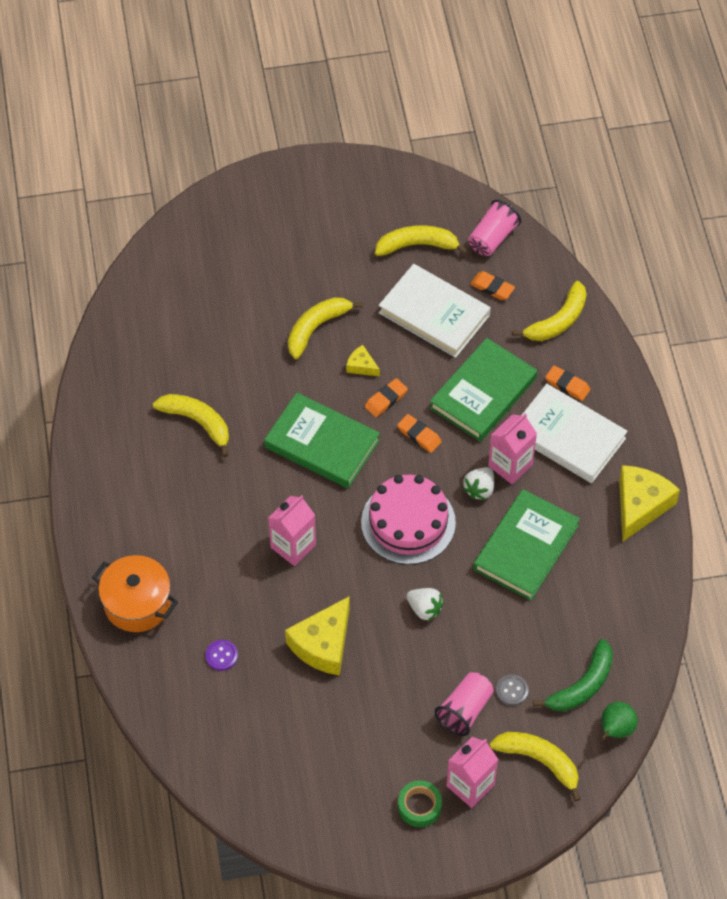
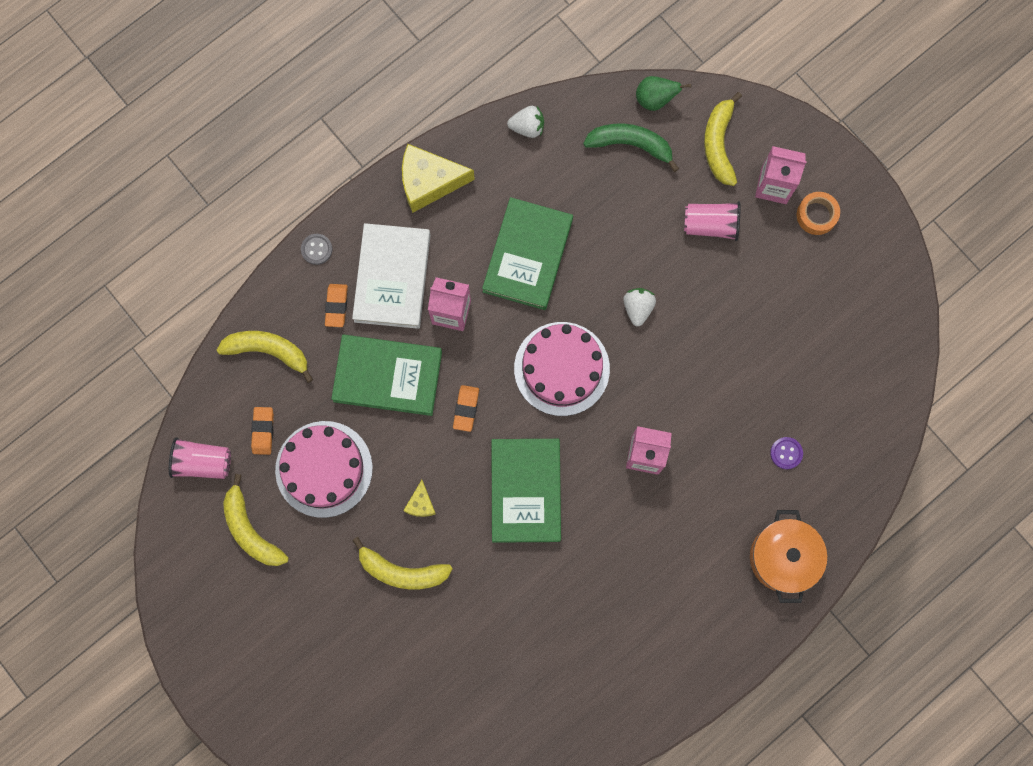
camera: 120 degrees left, 20 degrees up
yellow banana [153,394,229,457] -> none
yellow cheese [285,597,350,676] -> none
orange eraser [365,378,408,417] -> none
white book [379,264,491,358] -> pink cake [275,421,373,518]
green tape [398,780,442,827] -> orange tape [797,192,840,235]
white strawberry [463,467,494,500] -> white strawberry moved to [507,106,544,138]
green book [473,489,580,601] -> green book turned 75 degrees counterclockwise [482,197,573,310]
grey button [496,674,529,706] -> grey button moved to [301,234,332,265]

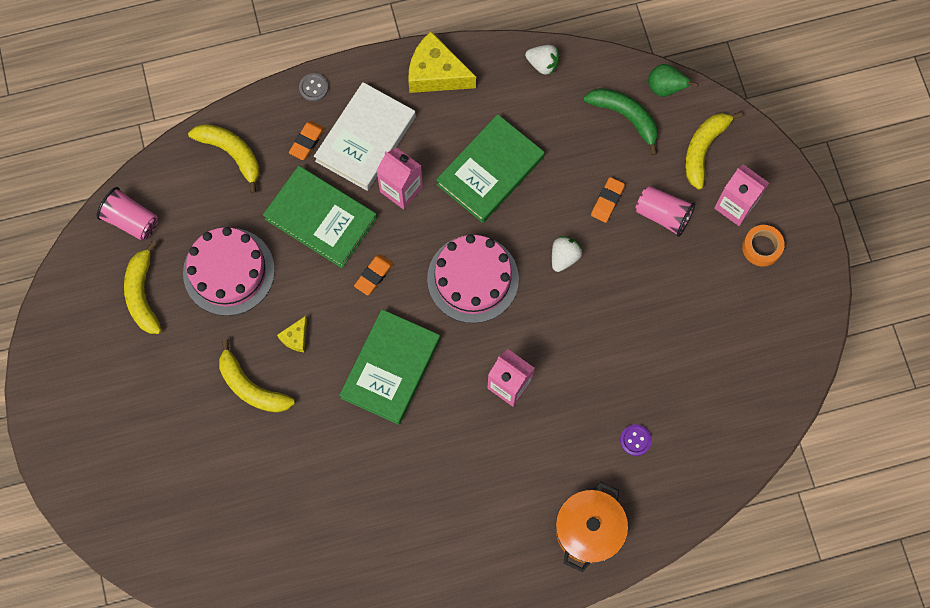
camera: 25 degrees right, 5 degrees down
orange eraser [251,407,274,455] -> orange eraser moved to [591,177,625,223]

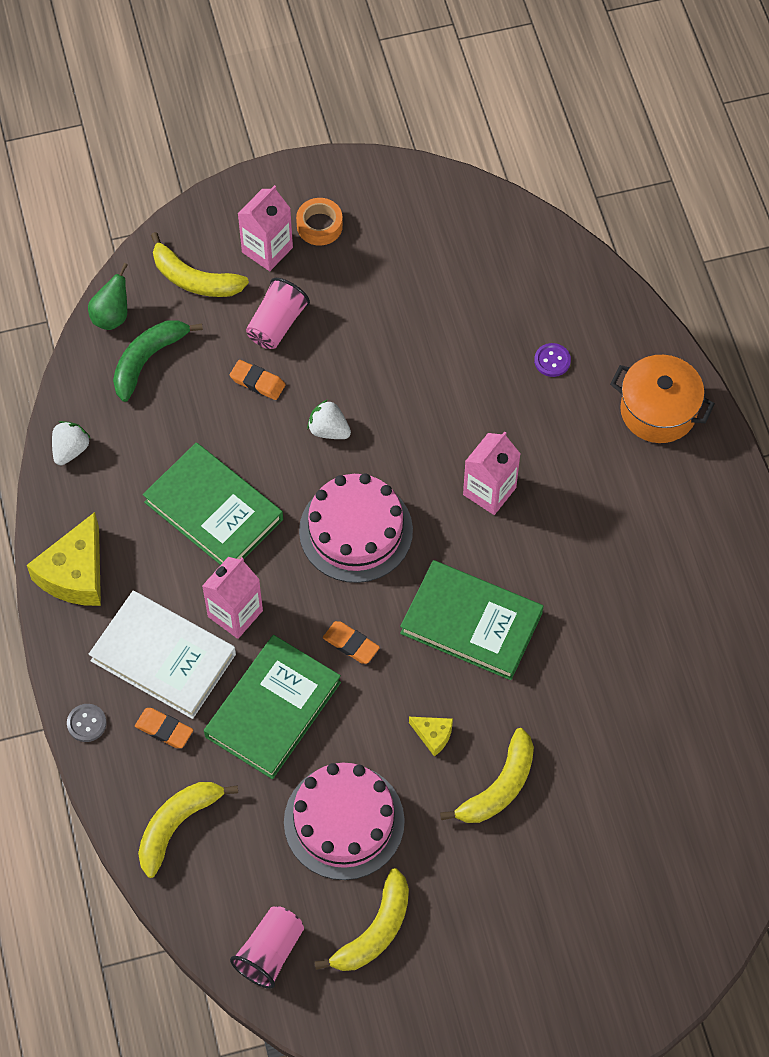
camera: 90 degrees left, 10 degrees down
yellow banana [124,241,162,334] -> yellow banana turned 45 degrees counterclockwise [314,868,409,971]

